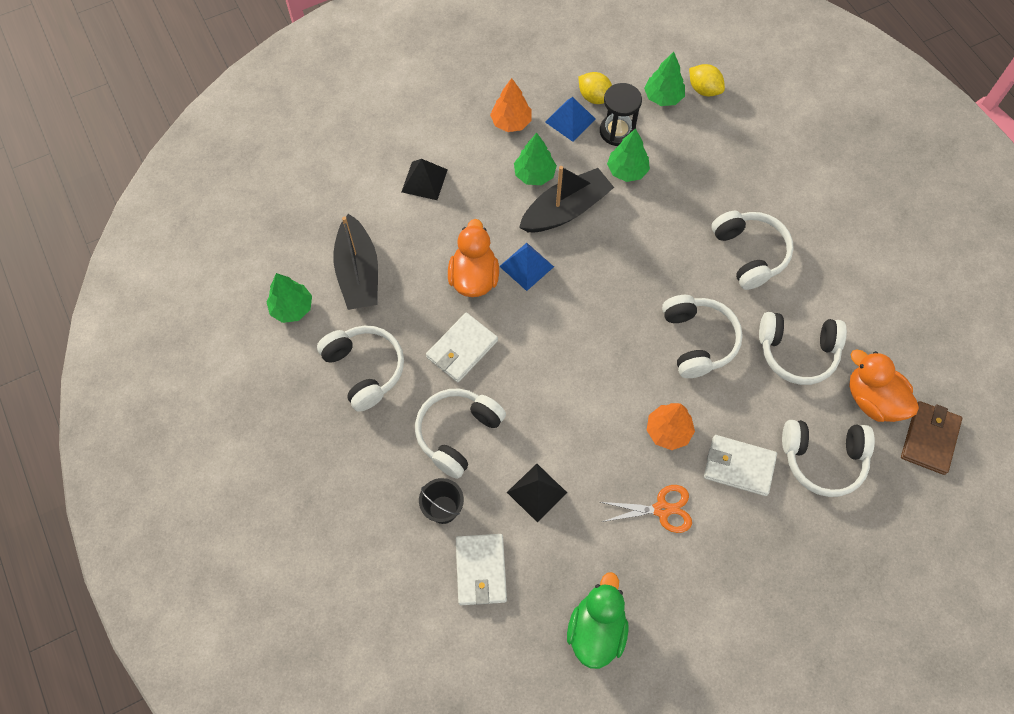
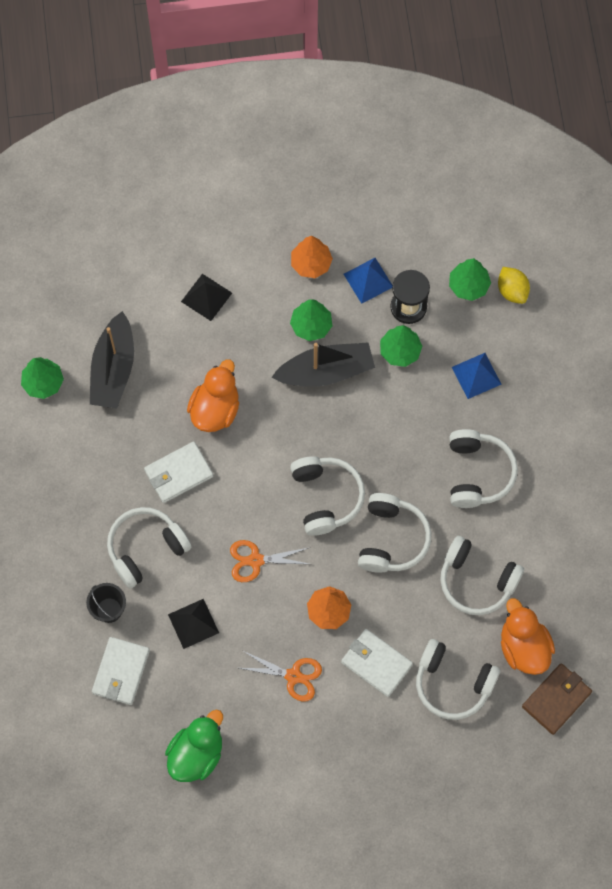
camera: 20 degrees right, 5 degrees up
white headphones [317,325,404,412] -> white headphones moved to [290,456,365,536]
blue pyramid [499,243,554,291] -> blue pyramid moved to [452,353,502,399]
yellow lemon [578,72,612,104] -> none
none -> orange scissors [230,540,311,582]

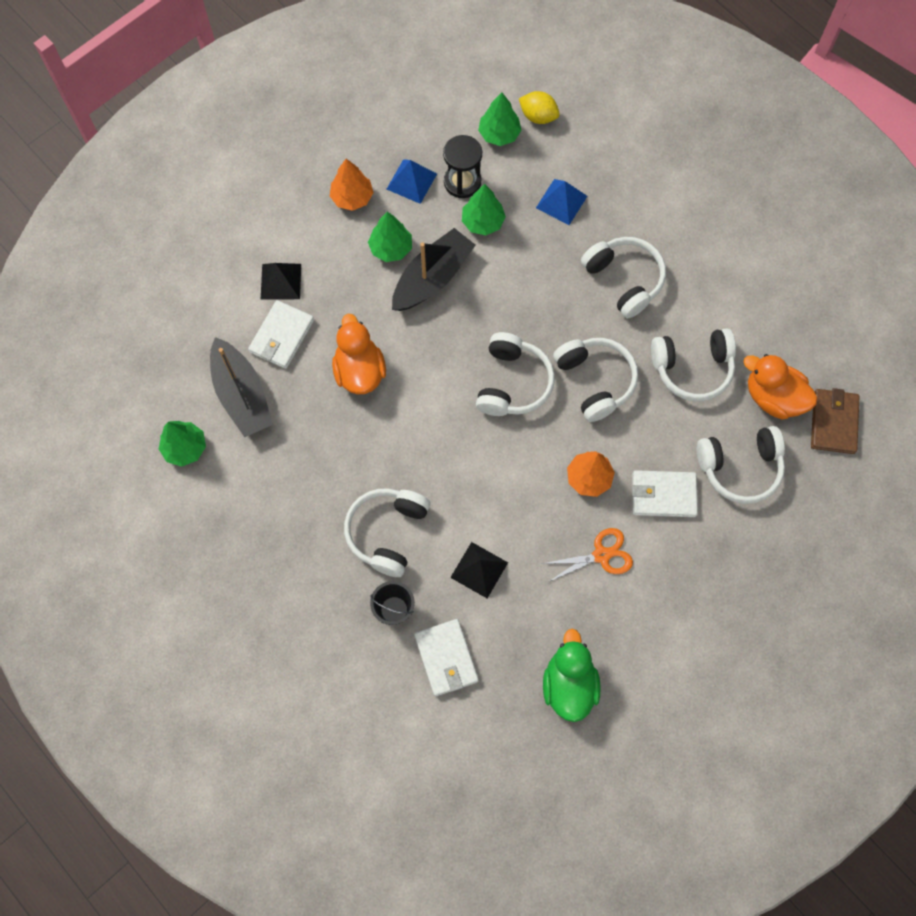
camera: 35 degrees left, 0 degrees up
white wallet [144,441,213,503] -> white wallet moved to [248,300,314,369]
orange scissors [230,540,311,582] -> none
white headphones [290,456,365,536] -> white headphones turned 60 degrees clockwise [476,332,555,416]

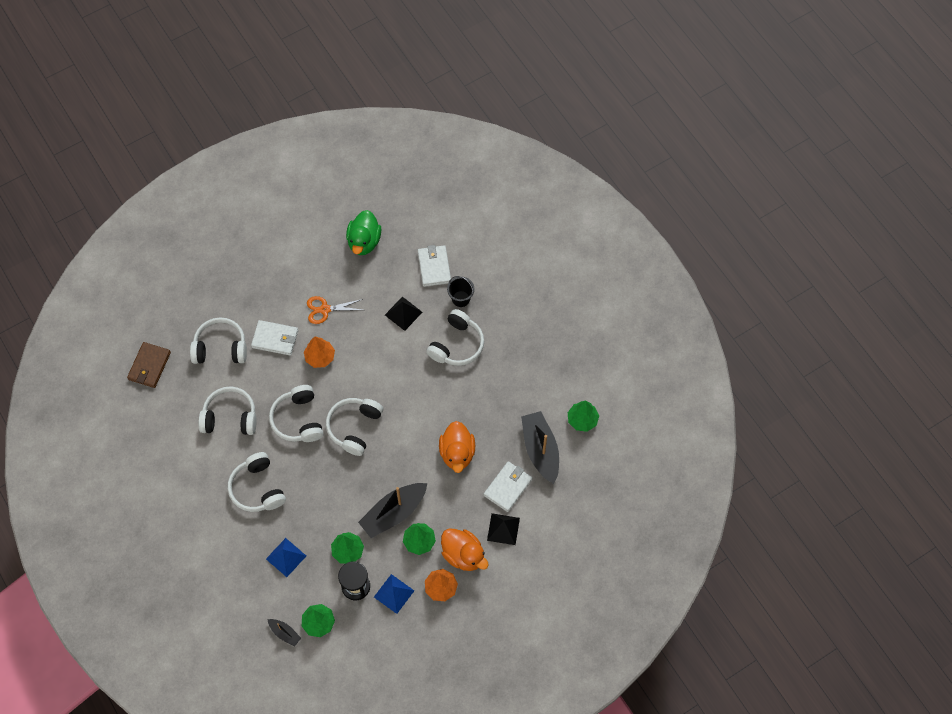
camera: 170 degrees left, 5 degrees down
yellow lemon [519,91,560,124] -> black boat [268,619,301,646]
orange duck [744,354,817,419] -> orange duck moved to [441,528,489,571]

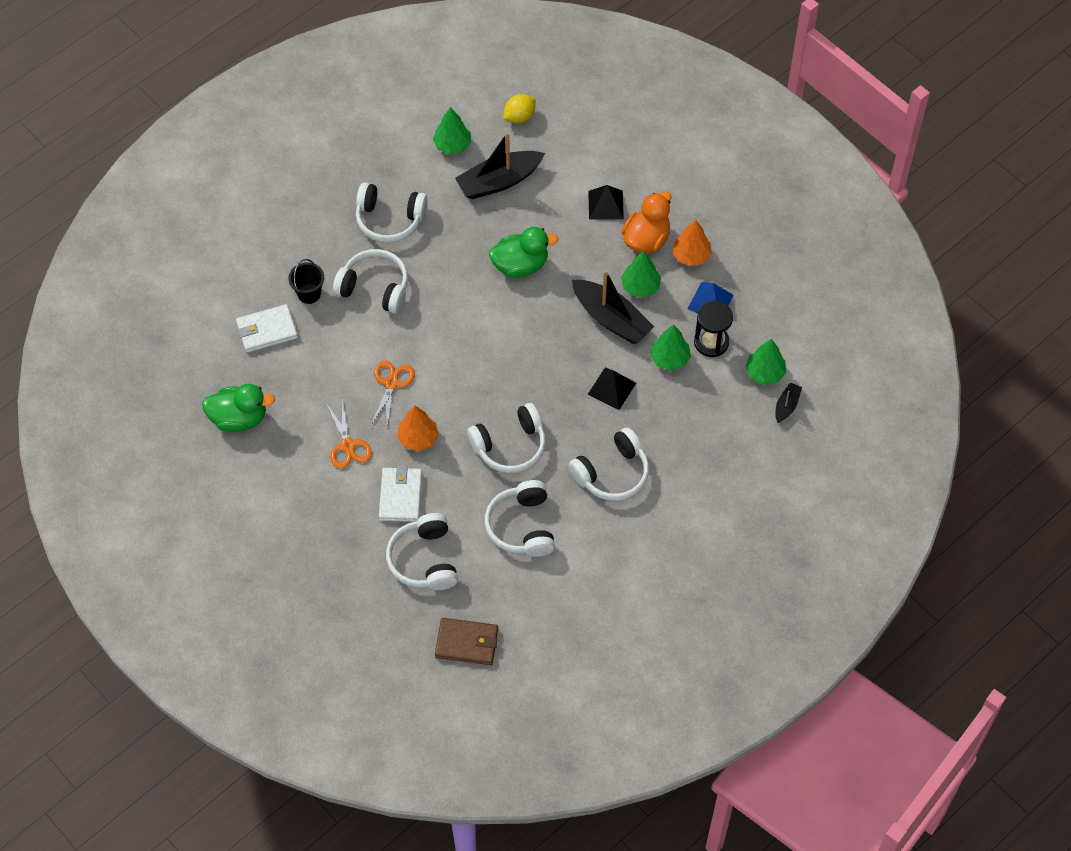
camera: 100 degrees left, 5 degrees down
blue pyramid [266,538,306,577] -> none
white headphones [326,398,383,456] -> white headphones moved to [356,183,428,243]
black pyramid [385,297,422,331] -> black pyramid moved to [588,367,636,410]
orange duck [439,421,475,473] -> green duck [489,227,559,278]
white wallet [484,461,532,512] -> none
none -> orange scissors [371,361,415,427]
none -> yellow lemon [503,94,536,123]

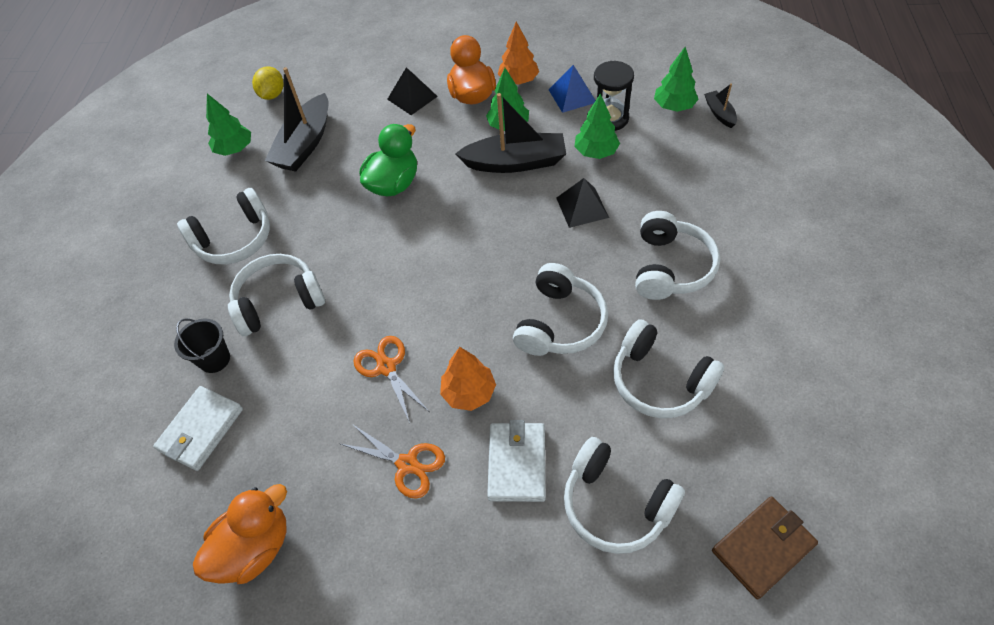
camera: 40 degrees left, 5 degrees down
green duck [202,384,275,432] -> orange duck [193,484,287,584]
white wallet [379,466,422,522] -> white wallet turned 45 degrees clockwise [487,420,545,502]

